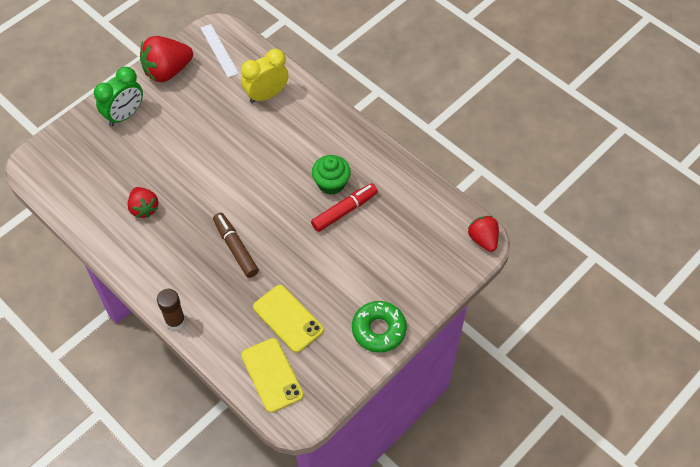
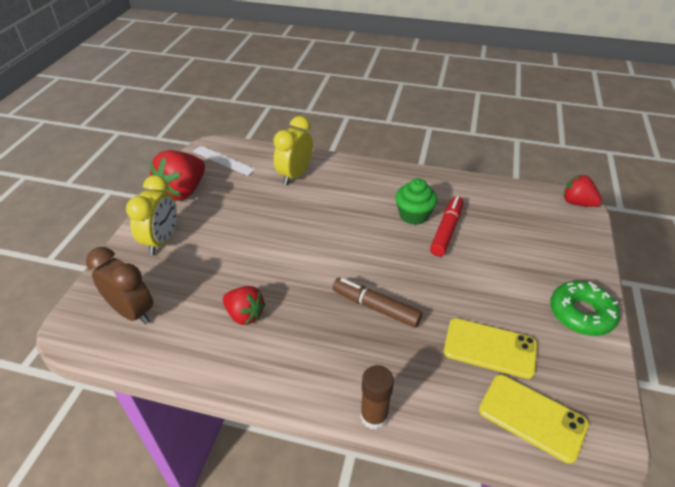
camera: 30 degrees left, 15 degrees down
green clock [94,67,143,126] -> yellow clock [126,175,177,255]
none -> brown clock [86,247,153,325]

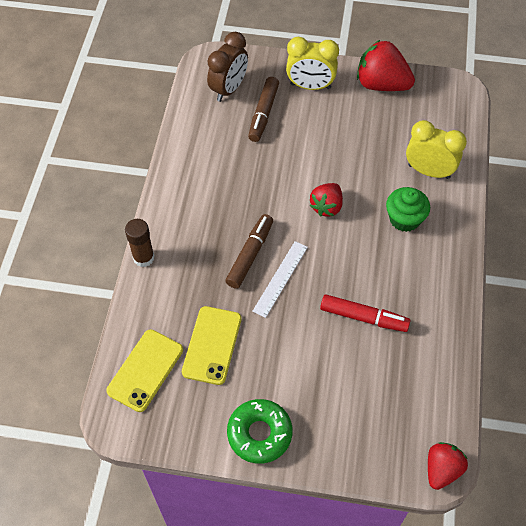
camera: 85 degrees right, 15 degrees up
white ruler [193,146,256,176] -> white ruler moved to [252,241,308,318]
red strawberry [223,286,265,325] -> red strawberry moved to [310,183,343,217]
green cupcake [395,178,437,225] -> green cupcake moved to [386,187,430,232]
none -> brown marker [248,77,279,142]

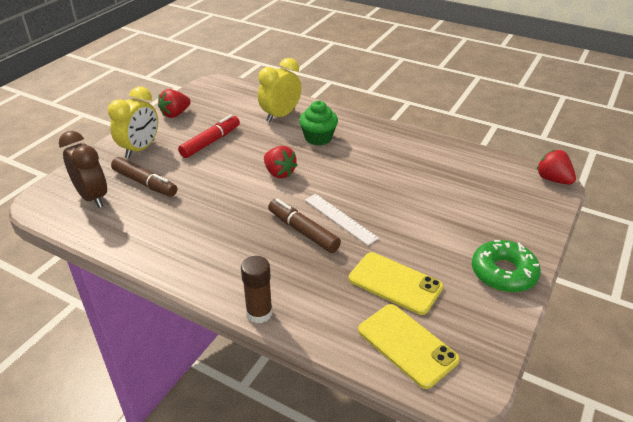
camera: 70 degrees left, 20 degrees down
red marker [320,294,410,332] -> red marker moved to [178,115,240,158]
red strawberry [357,40,415,91] -> red strawberry [158,89,191,118], size x0.62

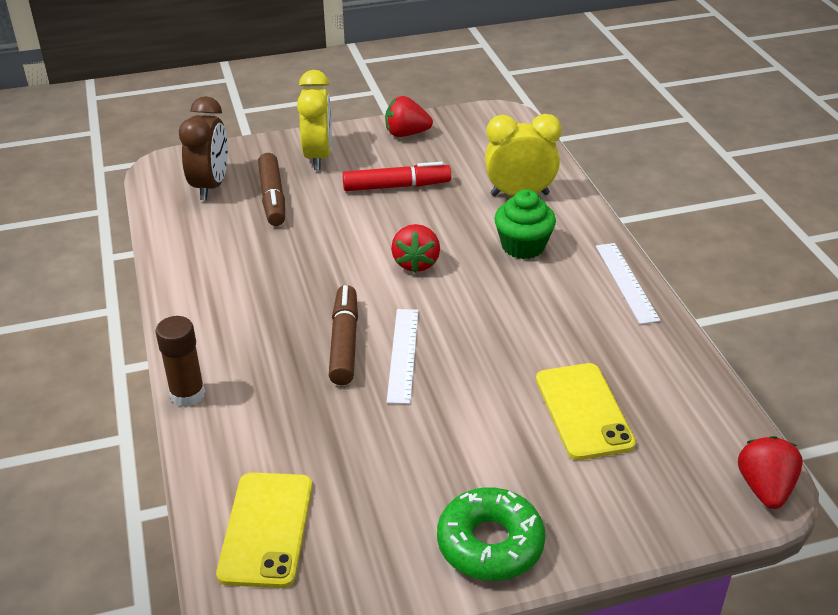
camera: 45 degrees right, 0 degrees up
yellow clock [108,86,158,158] -> yellow clock turned 75 degrees counterclockwise [297,70,332,170]
yellow phone [349,252,443,315] -> yellow phone moved to [536,363,636,460]
none -> white ruler [596,243,661,324]

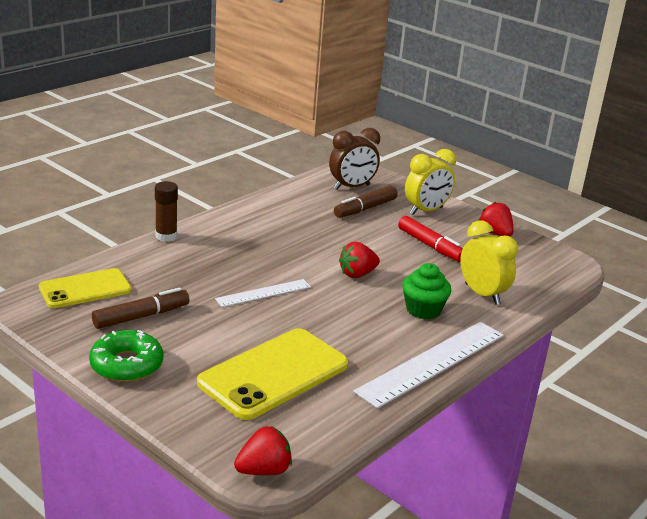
camera: 55 degrees right, 10 degrees down
brown marker [329,285,358,385] -> brown marker moved to [92,288,189,329]
yellow phone [536,363,636,460] -> yellow phone [197,328,348,420], size x1.55
white ruler [596,243,661,324] -> white ruler [354,322,504,409], size x1.80

